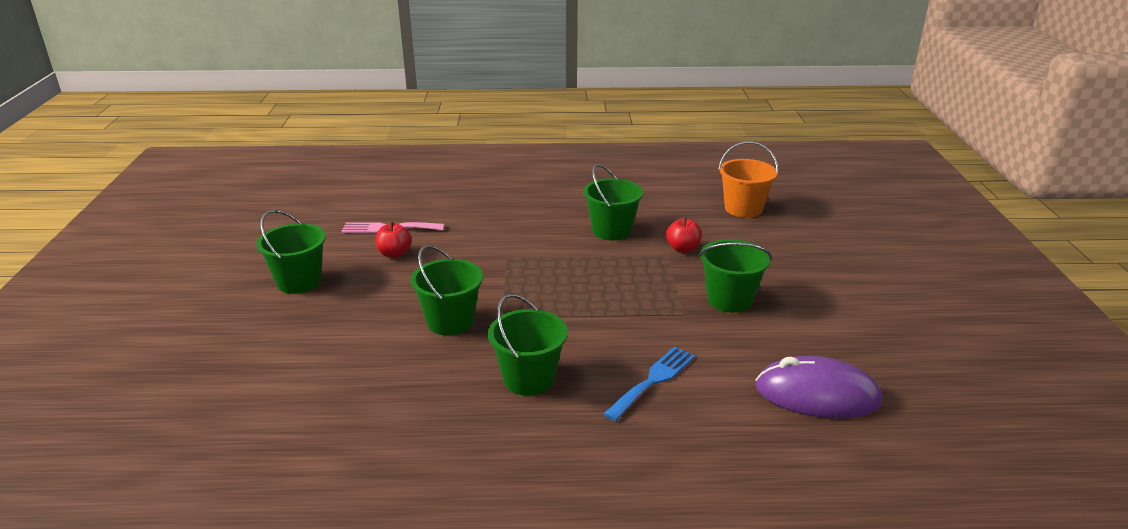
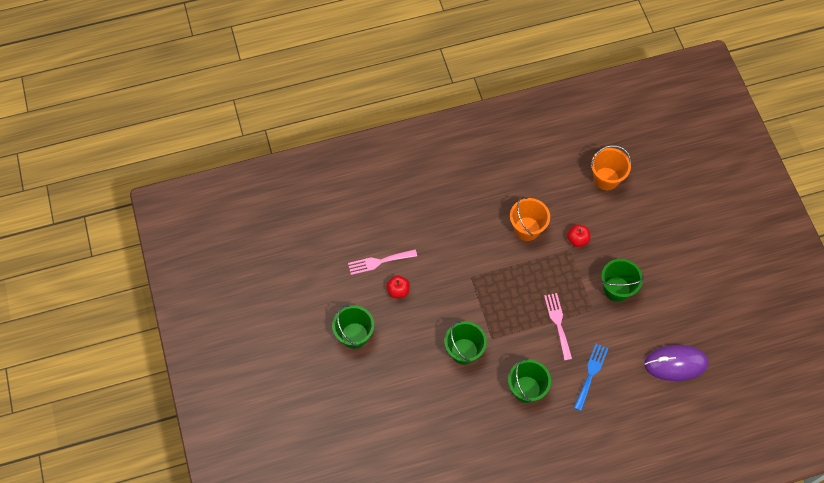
camera: 15 degrees left, 35 degrees up
green bucket [583,164,643,241] -> orange bucket [510,197,550,241]
none -> pink fork [544,293,572,360]

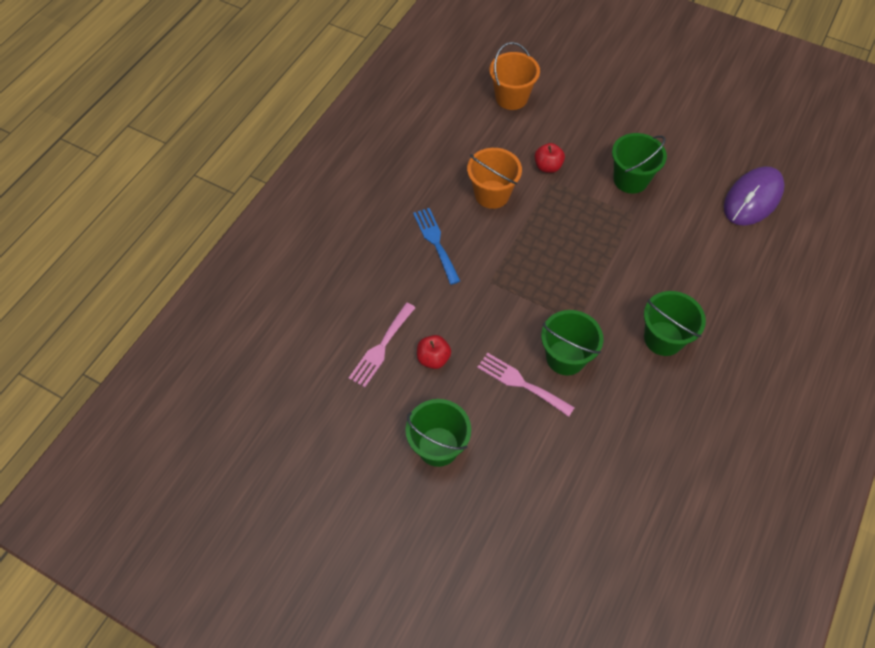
camera: 45 degrees left, 5 degrees down
pink fork [544,293,572,360] -> pink fork moved to [477,353,575,417]
blue fork [574,343,609,411] -> blue fork moved to [413,208,460,285]

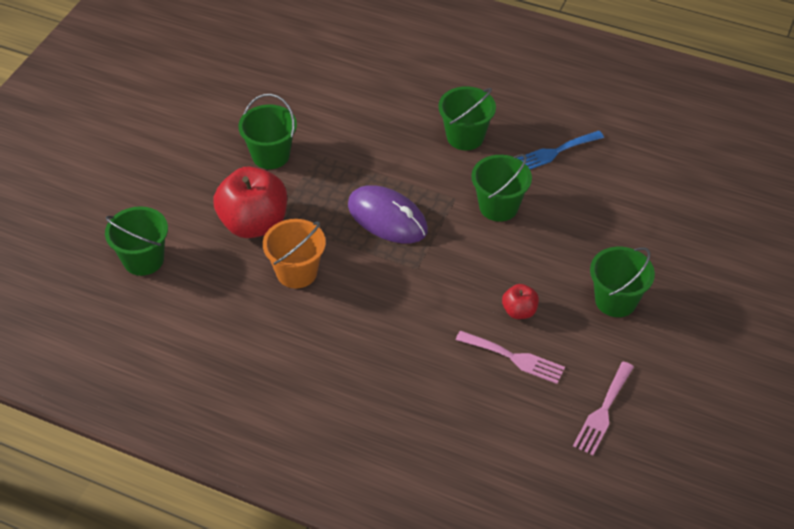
camera: 95 degrees left, 10 degrees down
blue fork [413,208,460,285] -> blue fork moved to [517,131,604,169]
pink fork [477,353,575,417] -> pink fork moved to [573,361,634,455]
orange bucket [489,42,540,110] -> green bucket [105,206,168,276]
red apple [534,143,565,173] -> red apple [213,166,287,238], size x2.11
purple mouse [724,166,785,226] -> purple mouse moved to [348,185,428,243]

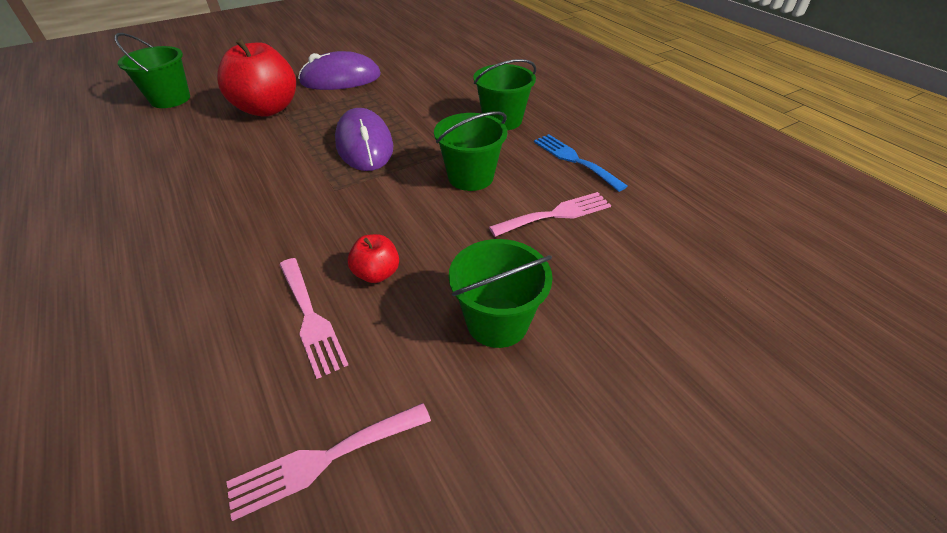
camera: 35 degrees right, 5 degrees down
green bucket [238,94,297,169] -> purple mouse [298,51,381,90]
orange bucket [263,219,326,289] -> none
blue fork [517,131,604,169] -> blue fork turned 45 degrees clockwise [534,134,628,192]
none -> pink fork [489,192,611,237]

